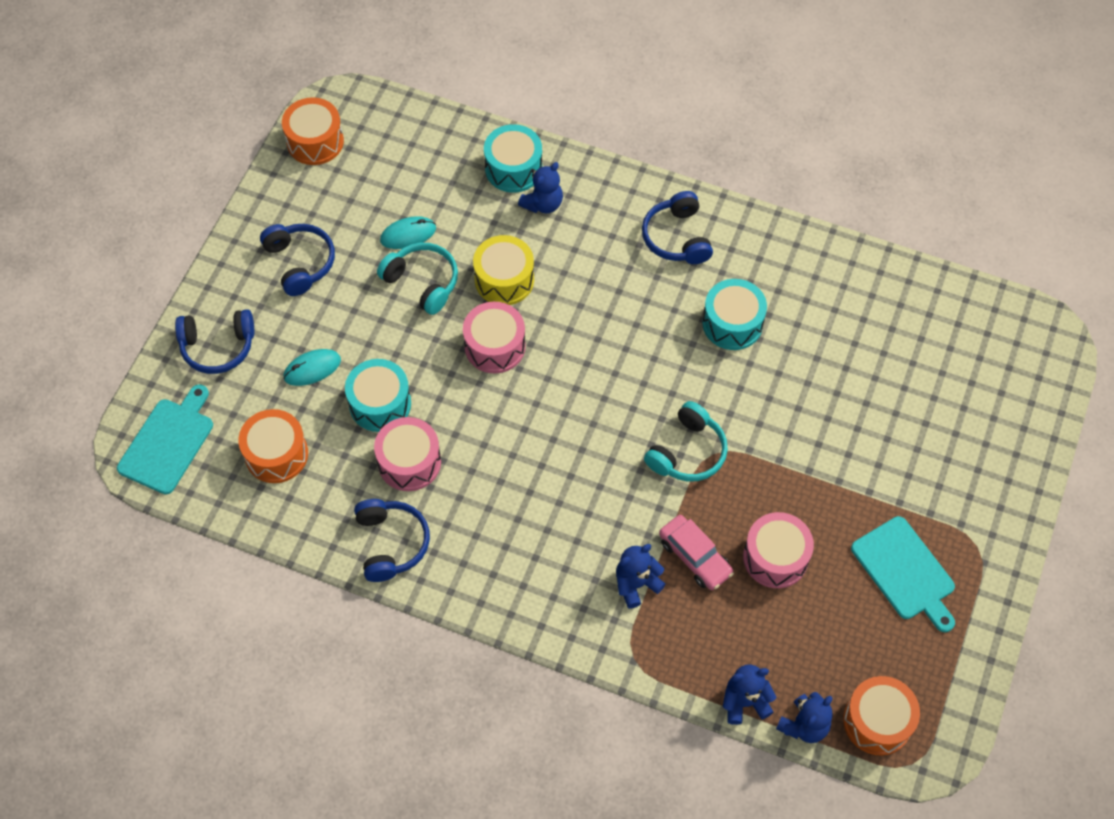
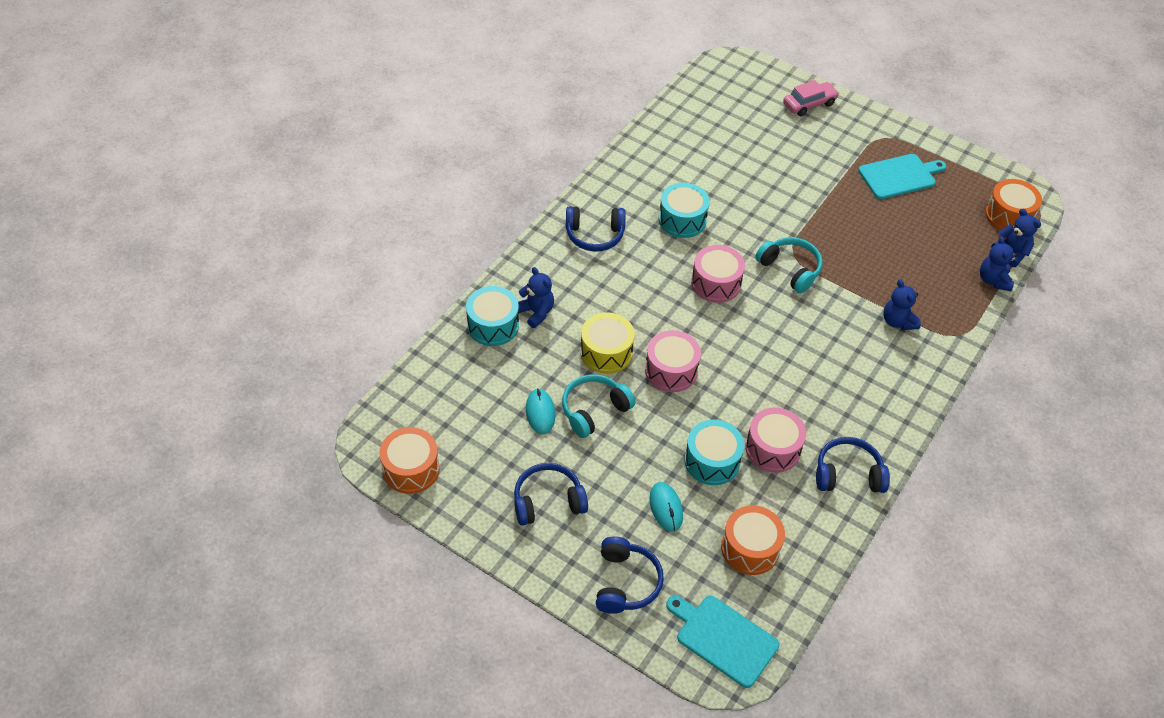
camera: 80 degrees left, 10 degrees down
pink car [659,515,734,590] -> pink car moved to [783,80,839,116]
pink drum [743,512,814,588] -> pink drum moved to [691,245,745,303]

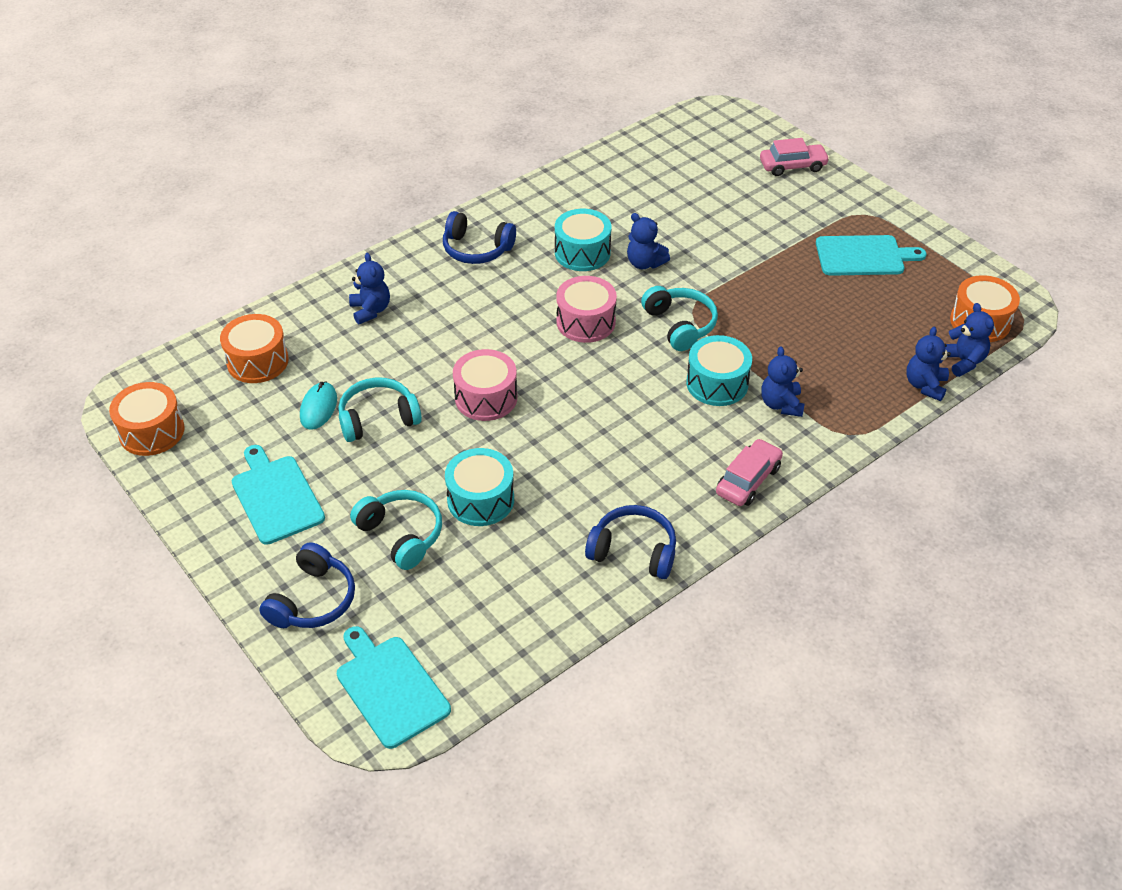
camera: 20 degrees right, 5 degrees down
turquoise drum [466,286,519,346] -> turquoise drum moved to [686,335,752,406]
blue headphones [514,463,588,526] -> turquoise cutting board [232,445,325,545]
yellow drum [580,313,635,374] -> none
turquoise mouse [650,482,683,532] -> turquoise headphones [350,490,442,570]
orange drum [721,505,785,575] -> orange drum moved to [220,314,289,383]
pink drum [746,408,806,473] -> none
none -> blue teddy bear [627,213,670,269]
none -> pink car [716,439,783,506]

